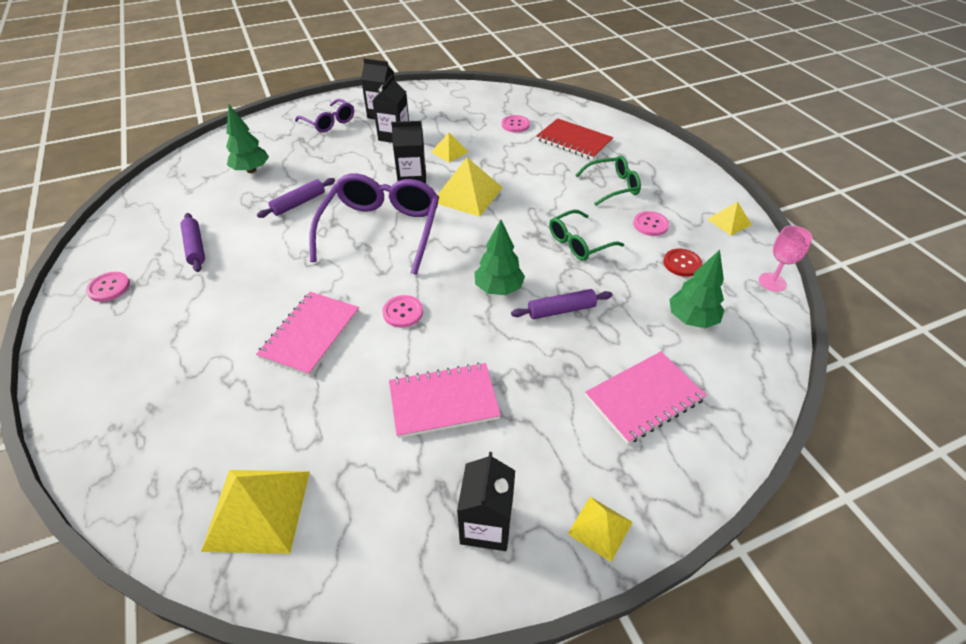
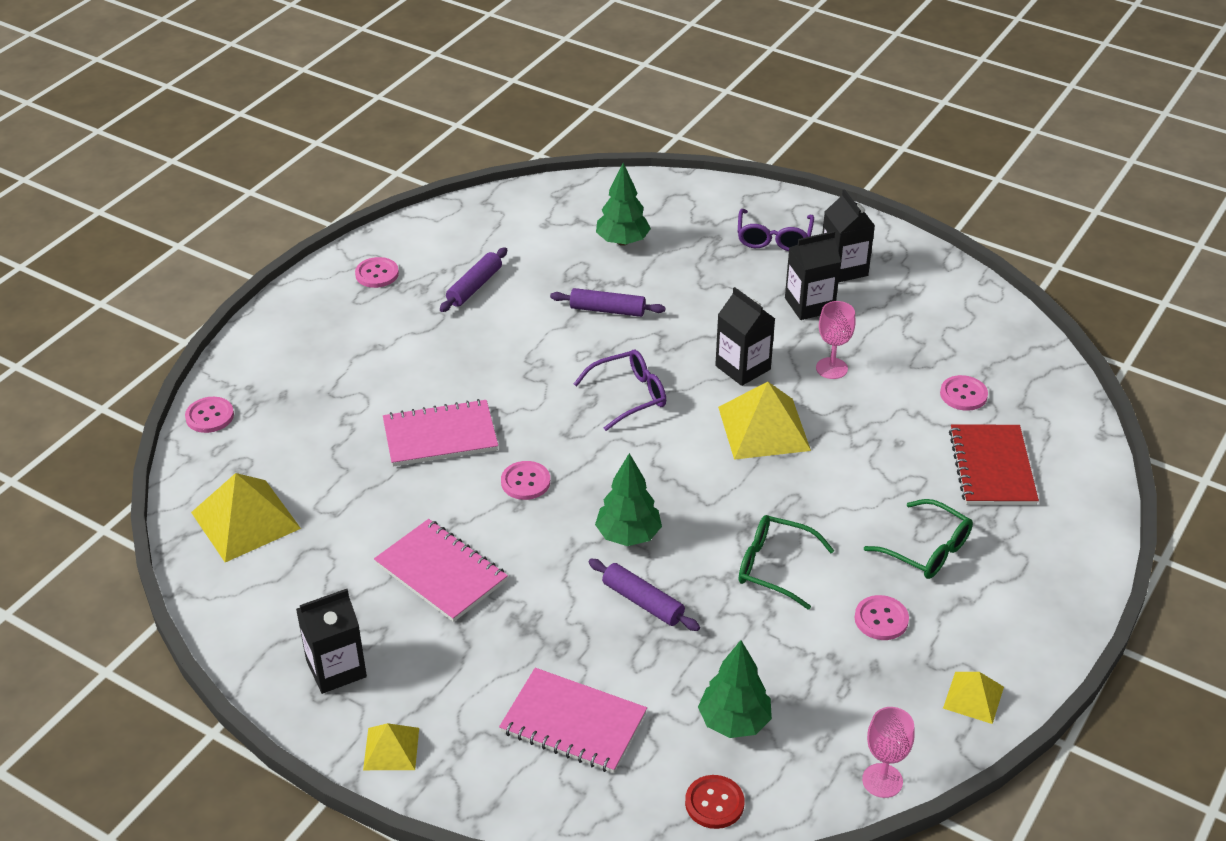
camera: 55 degrees right, 5 degrees down
purple glasses [309,173,439,275] -> purple glasses [574,350,666,431], size x0.55
yellow pyramid [431,133,468,162] -> pink goblet [816,301,856,379]
red button [663,249,702,277] -> red button moved to [685,775,744,829]
none -> pink button [185,397,234,433]

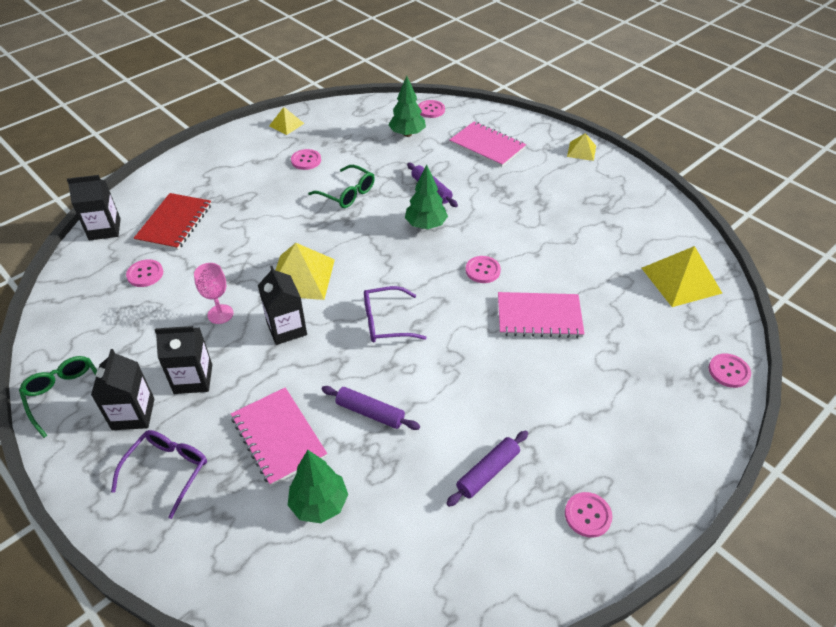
camera: 165 degrees left, 5 degrees up
black carton [296,589,367,694] -> black carton moved to [67,175,121,241]
pink notebook [374,519,508,622] -> pink notebook moved to [231,387,327,486]
red button [685,775,744,829] -> pink button [418,100,445,118]
pink goblet [862,707,915,798] -> none
green glasses [864,499,973,579] -> green glasses moved to [19,356,97,438]

